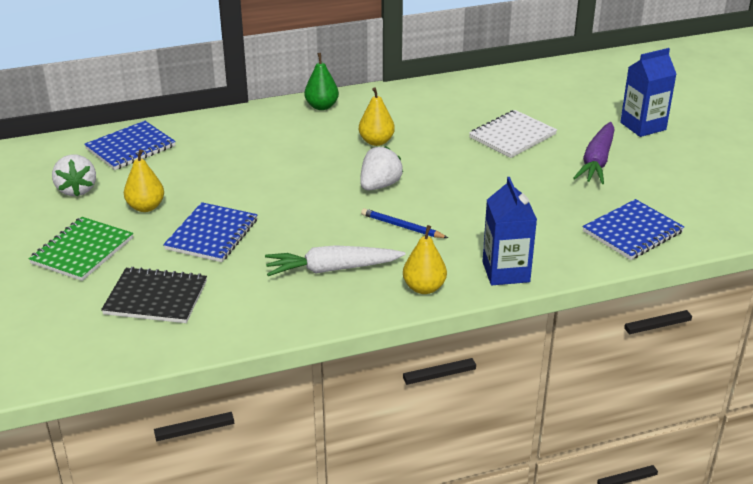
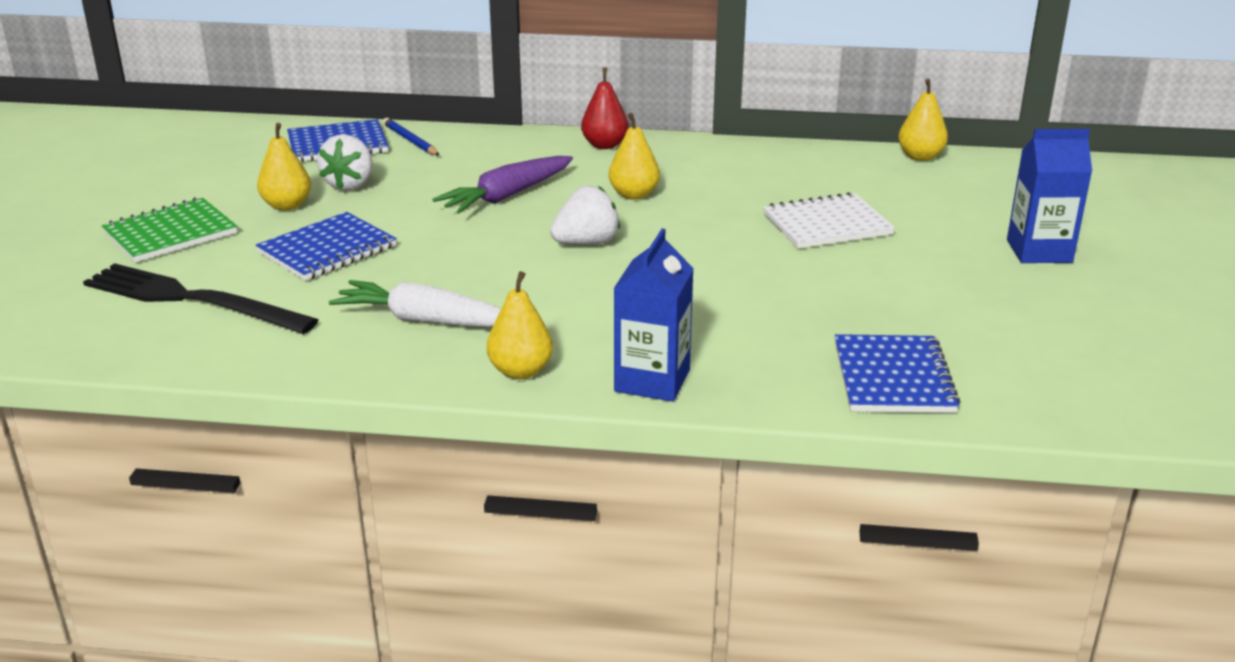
camera: 25 degrees right, 5 degrees down
white strawberry [52,154,96,197] -> white strawberry moved to [317,134,373,191]
black notebook [101,267,207,323] -> black fork [83,263,318,334]
green pear [304,53,339,110] -> red pear [581,67,628,149]
blue pencil [361,208,448,238] -> blue pencil moved to [383,118,439,155]
purple carrot [573,122,615,184] -> purple carrot moved to [433,156,573,213]
blue notebook [583,199,685,260] -> blue notebook turned 75 degrees counterclockwise [835,334,960,413]
none -> yellow pear [898,79,948,161]

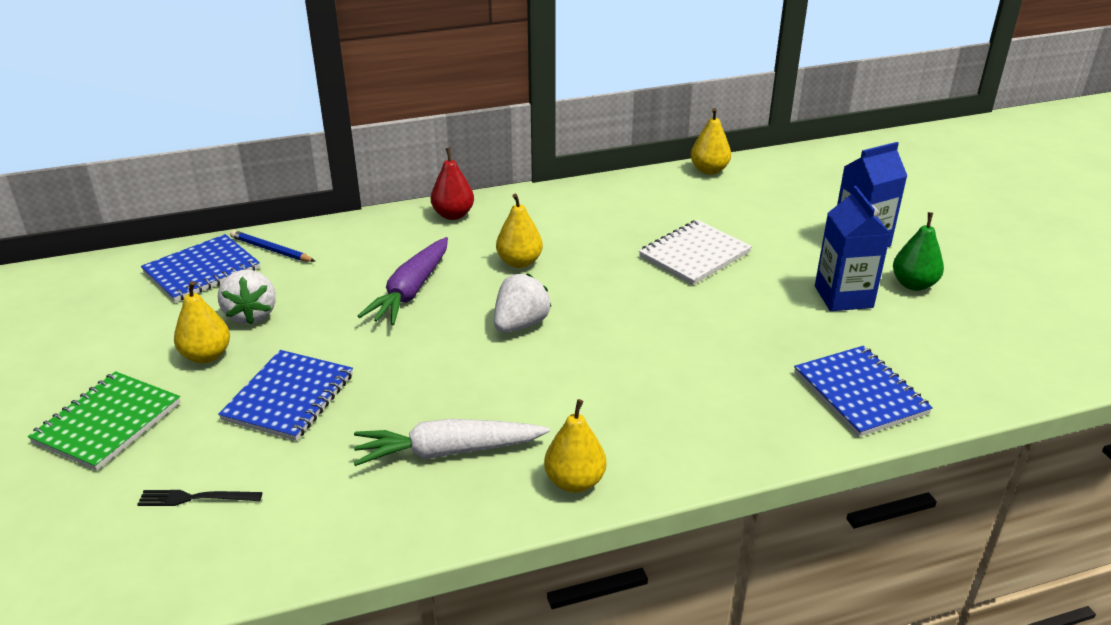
camera: 25 degrees left, 5 degrees up
black fork [83,263,318,334] -> black fork [137,490,262,506], size x0.43
blue carton [614,228,694,402] -> blue carton moved to [815,186,891,311]
none -> green pear [893,212,944,291]

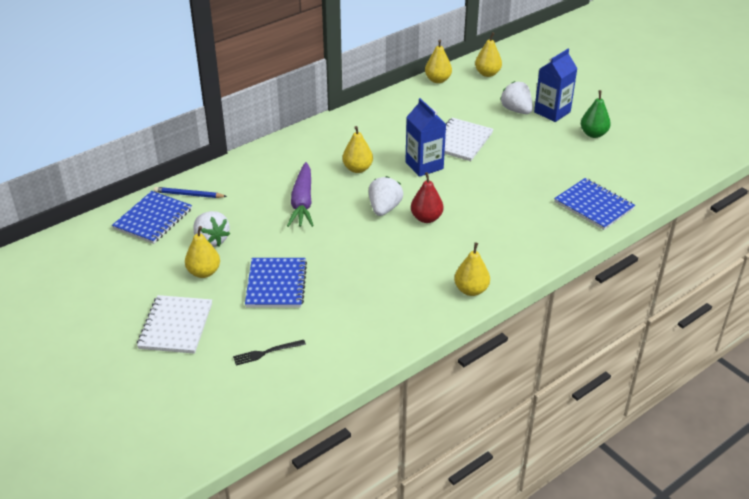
camera: 20 degrees left, 5 degrees up
green notebook [28,371,180,470] -> white notebook [137,295,212,354]
white carrot [354,419,550,466] -> none
red pear [431,148,474,220] -> red pear moved to [411,172,443,223]
blue carton [815,186,891,311] -> blue carton moved to [405,98,446,177]
none -> yellow pear [475,32,502,77]
none -> white strawberry [500,81,533,114]

